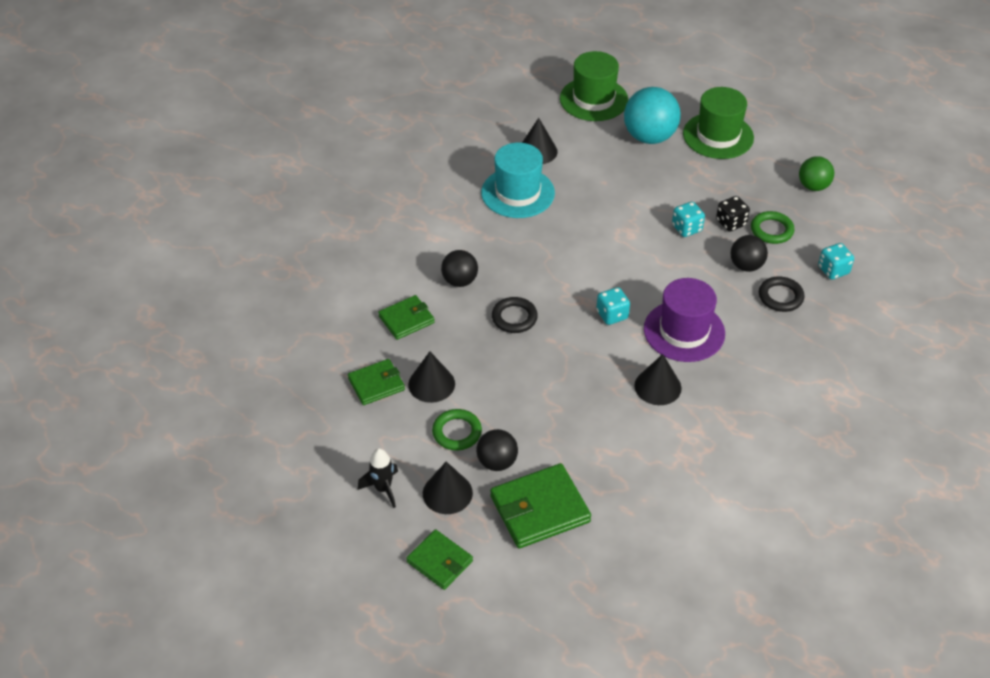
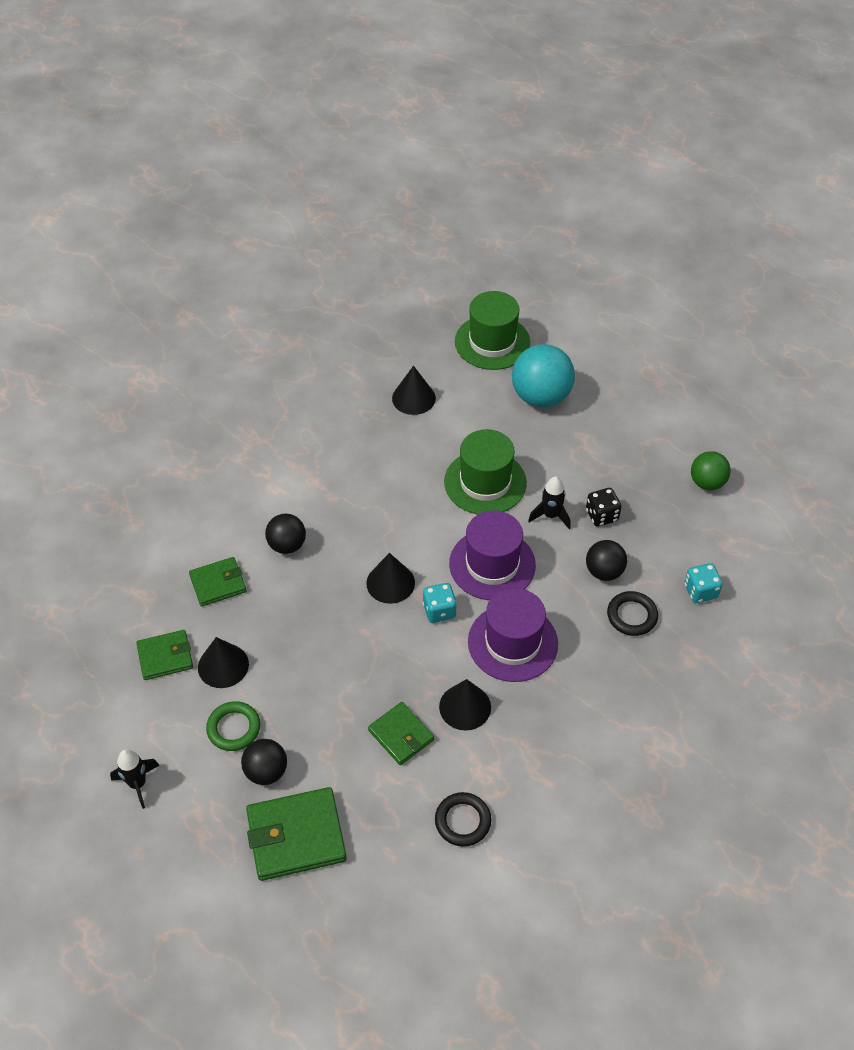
camera: 10 degrees right, 5 degrees up
green wallet [406,529,473,590] -> green wallet moved to [368,702,434,765]
black cone [423,461,473,514] -> black cone moved to [366,553,415,604]
turquoise hat [481,143,555,218] -> none
black ring [492,297,538,333] -> black ring moved to [435,792,491,847]
turquoise dice [672,202,705,237] -> black rocket [528,476,571,529]
green hat [683,87,754,159] -> green hat moved to [444,429,527,515]
green ring [751,211,795,244] -> none
none -> purple hat [449,511,536,600]

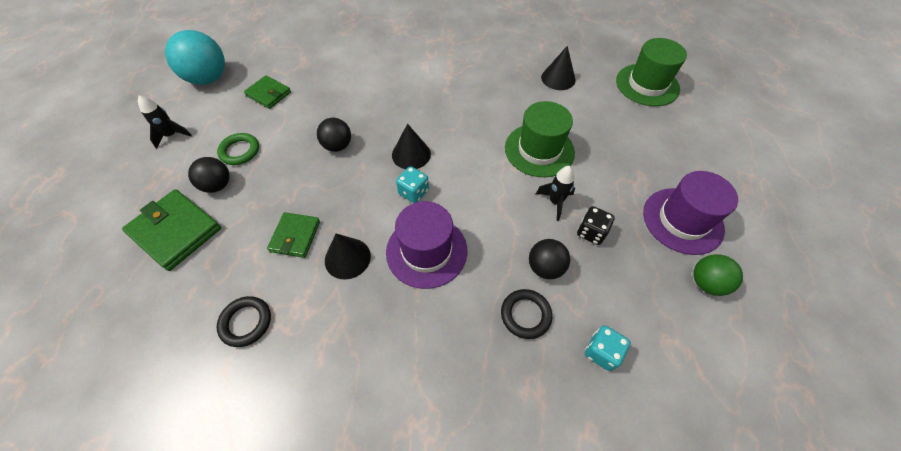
camera: 50 degrees right, 5 degrees up
green wallet [189,557,246,606] -> none
black cone [198,637,249,688] -> none
black ball [265,514,306,554] -> black ball moved to [317,118,351,152]
purple hat [449,511,536,600] -> purple hat moved to [643,171,738,255]
turquoise ball [512,344,575,407] -> turquoise ball moved to [165,30,225,85]

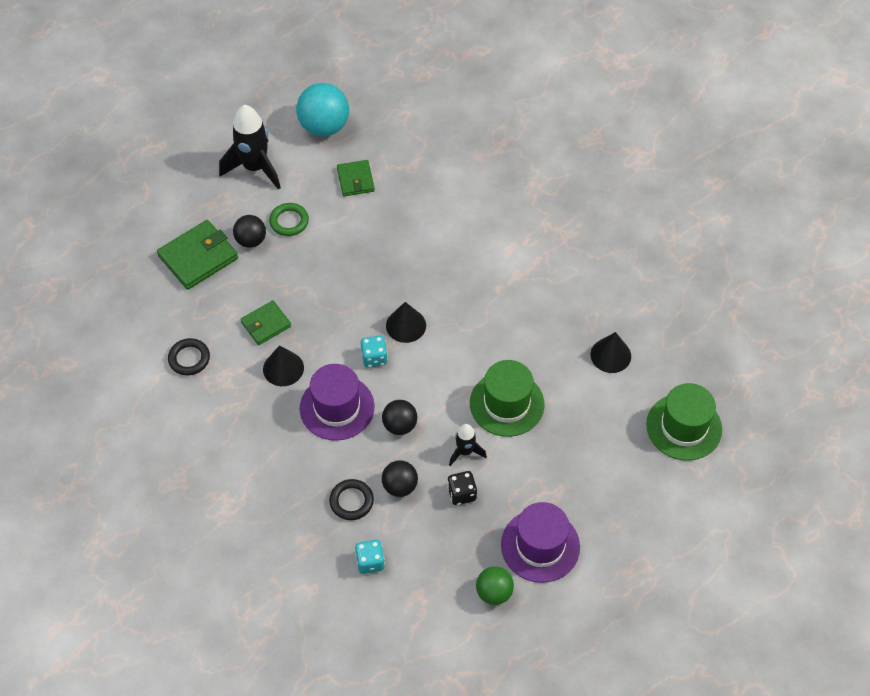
camera: 45 degrees right, 0 degrees up
green wallet [122,189,221,271] -> green wallet turned 60 degrees clockwise [157,220,238,290]
black rocket [138,96,192,149] -> black rocket [219,105,281,190], size x1.89
black ball [317,118,351,152] -> black ball moved to [382,400,417,435]

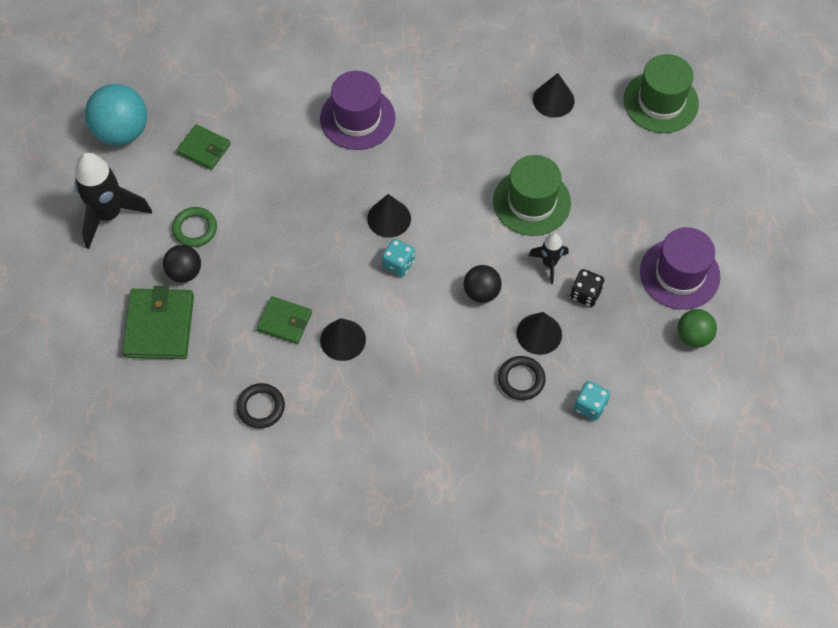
camera: 50 degrees left, 5 degrees up
green wallet [240,300,291,345] -> green wallet turned 75 degrees counterclockwise [257,296,312,344]
purple hat [300,364,374,440] -> purple hat moved to [320,71,396,150]
black ball [382,460,418,497] -> black cone [516,312,562,355]

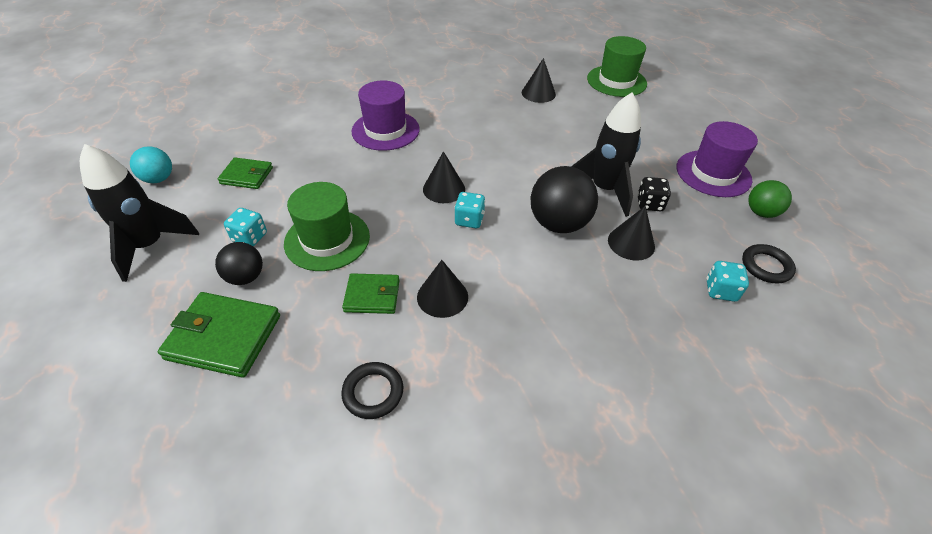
camera: 20 degrees left, 15 degrees down
turquoise ball [85,84,147,145] -> turquoise ball [130,146,172,183], size x0.59
green wallet [122,286,194,359] -> green wallet turned 60 degrees counterclockwise [158,292,280,378]
green ring [172,207,217,247] -> turquoise dice [224,208,267,246]
black ball [464,265,502,303] -> black ball [530,166,598,233], size x1.69
green hat [493,155,571,236] -> green hat moved to [284,182,370,271]
black ring [498,356,546,400] -> black ring moved to [742,244,796,284]
black rocket [529,233,569,284] -> black rocket [571,92,641,217], size x1.89

